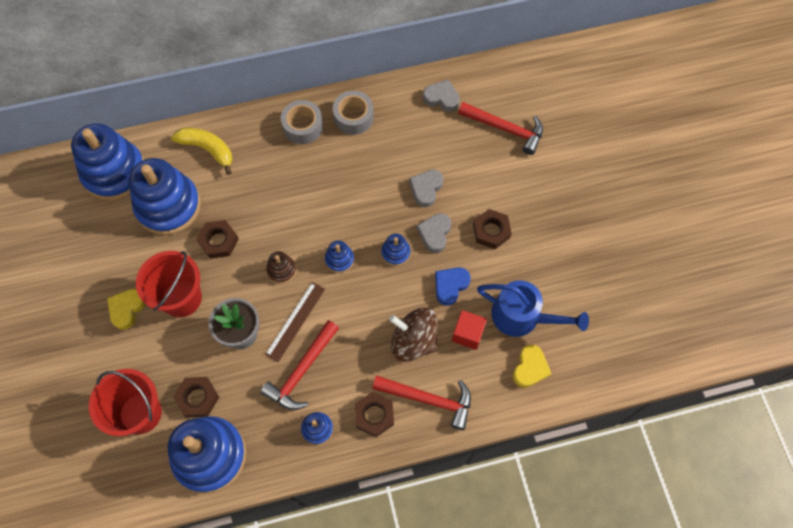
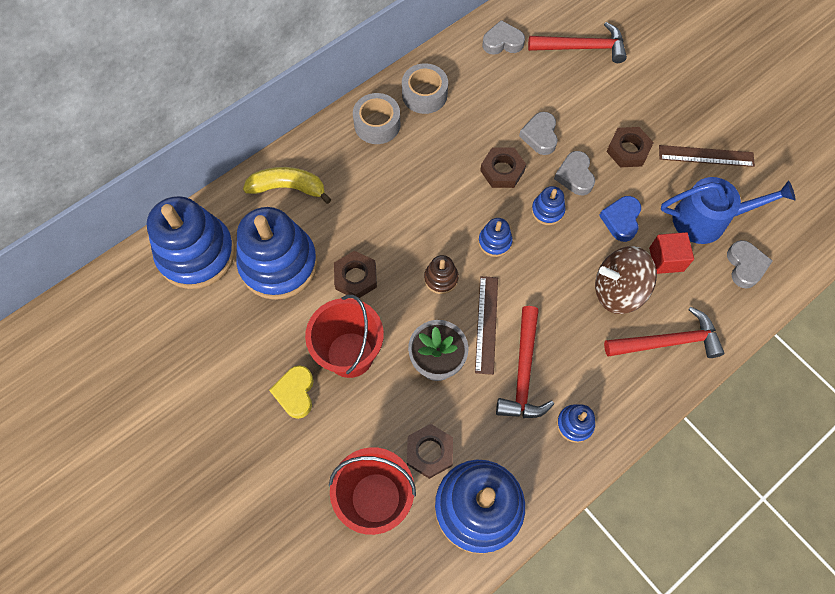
camera: 25 degrees left, 0 degrees up
brown nut [355,392,394,437] -> brown nut moved to [480,147,526,188]
yellow heart [513,344,552,388] -> grey heart [727,240,772,289]
none -> brown ruler [659,145,755,167]

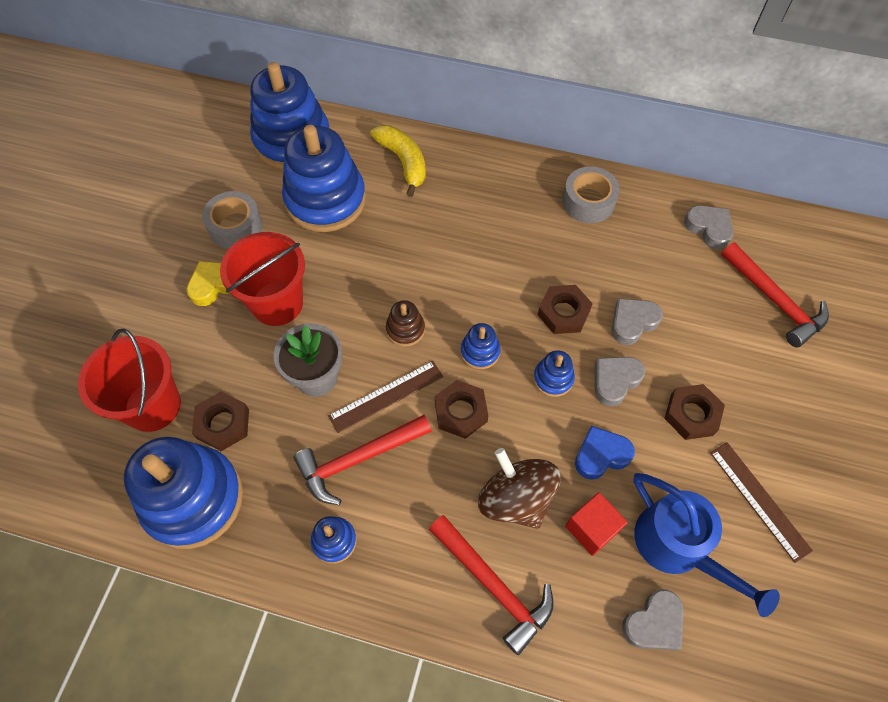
camera: 55 degrees right, 5 degrees down
brown nut [334,251,377,298] -> brown nut moved to [434,380,488,439]
grey tape [353,93,400,144] -> grey tape moved to [202,191,263,249]

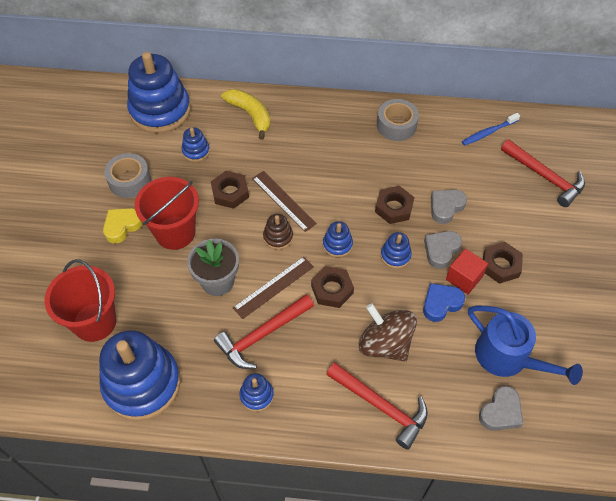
camera: 10 degrees left, 5 degrees down
brown nut [192,392,249,451] -> brown nut moved to [211,171,249,209]
blue stacking toy [282,125,366,232] -> blue stacking toy [182,127,210,162], size x0.44
red cube [565,492,628,556] -> red cube moved to [446,249,488,294]
grey heart [684,206,734,250] -> blue toothbrush [462,113,520,146]
brown ruler [710,442,813,563] -> brown ruler moved to [252,171,317,232]

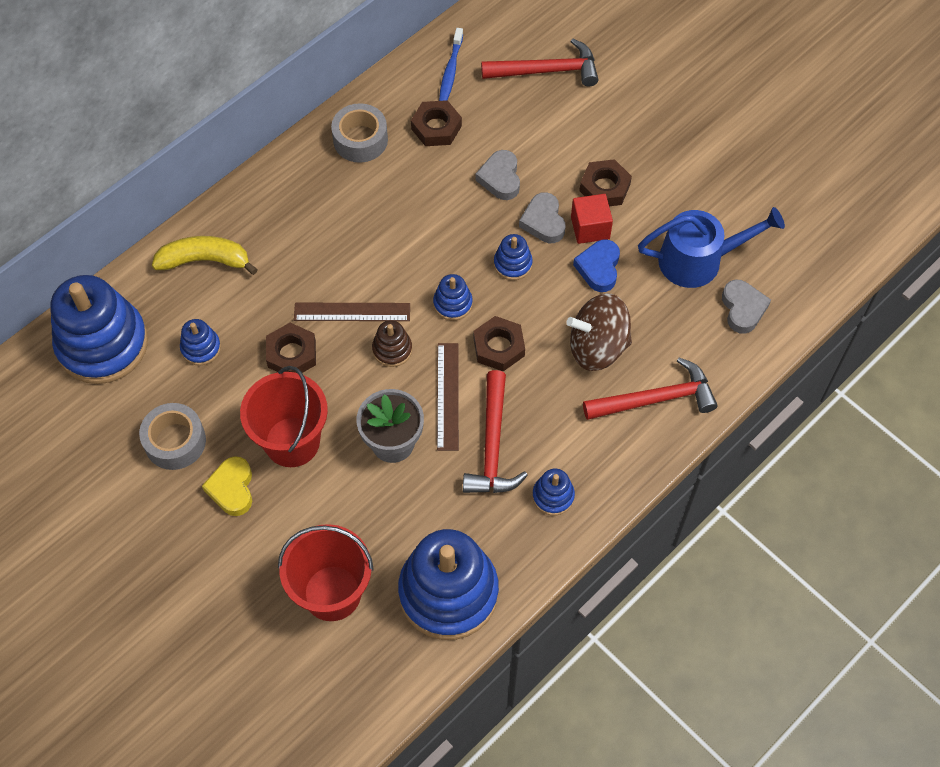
camera: 50 degrees left, 5 degrees up
brown nut [375,186,415,224] -> brown nut moved to [411,100,462,146]

